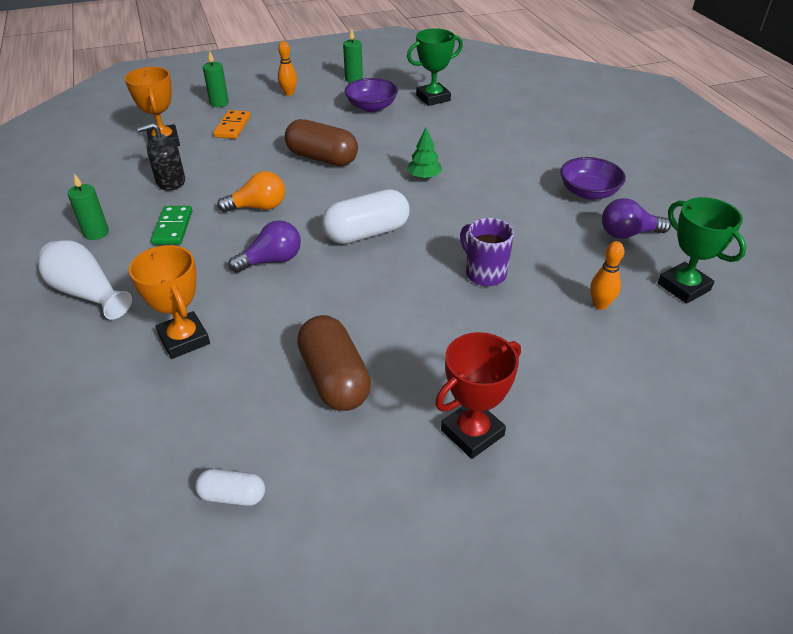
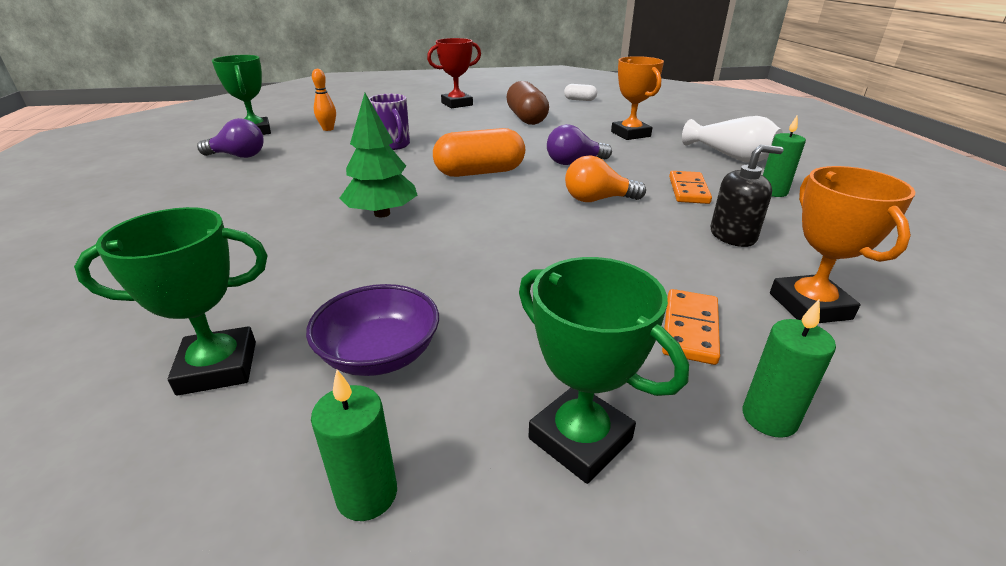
camera: 170 degrees left, 10 degrees down
green domino [151,206,192,245] -> orange domino [669,171,712,204]
orange bowling pin [278,41,297,96] -> green trophy [519,257,689,484]
brown capsule [285,119,358,166] -> none
white capsule [322,189,409,244] -> orange capsule [433,128,525,177]
green tree [407,128,442,179] -> green tree [339,93,418,217], size x1.59
purple bowl [560,157,626,200] -> none

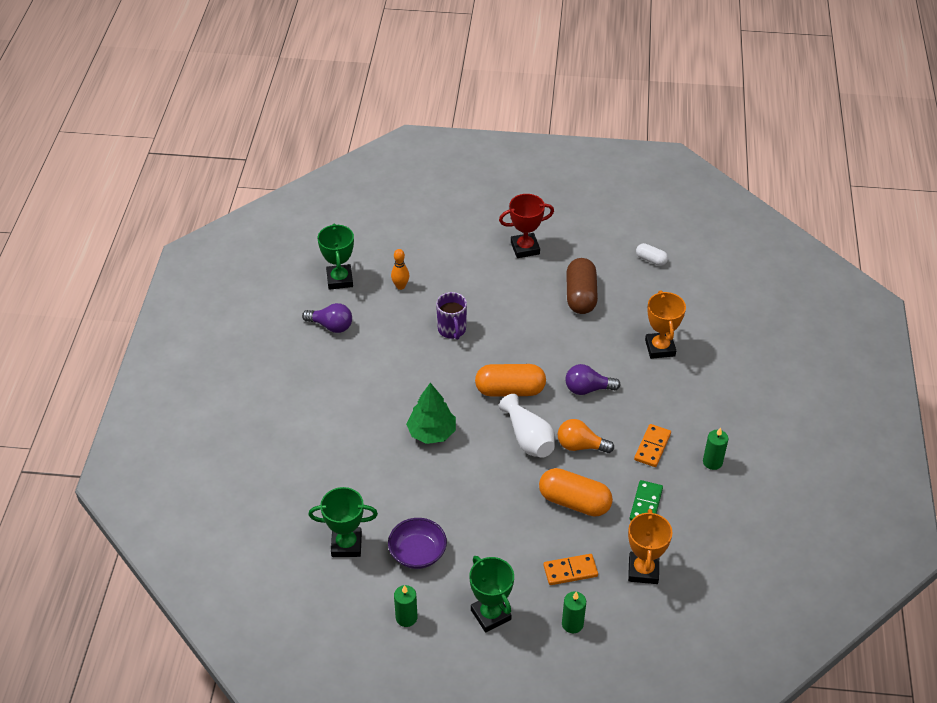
camera: 15 degrees right, 15 degrees up
orange domino [662,289,720,365] -> orange domino turned 45 degrees clockwise [543,554,598,585]
white vase [682,116,783,163] -> white vase moved to [499,394,555,458]
black soap dispenser [711,145,783,247] -> green domino [629,480,663,521]
none -> orange capsule [539,468,613,517]

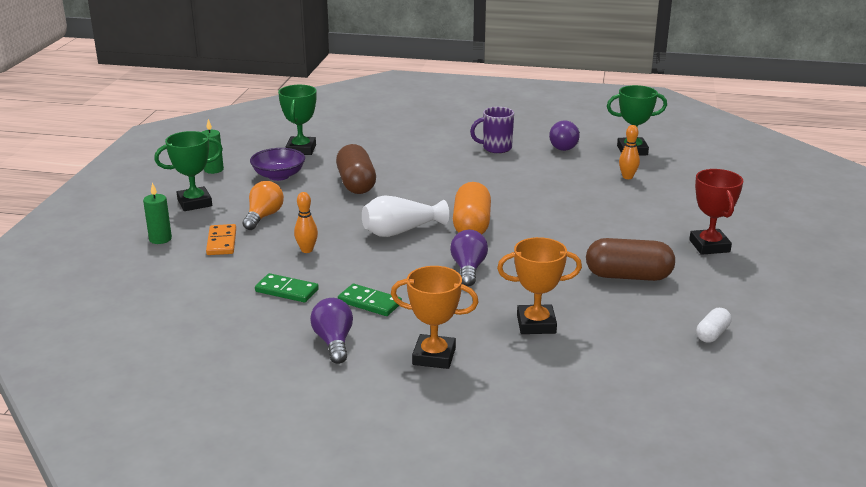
camera: 95 degrees right, 20 degrees down
green tree [406,383,456,444] -> none
purple mug [436,292,467,340] -> purple mug moved to [470,107,514,153]
orange capsule [539,468,613,517] -> orange bowling pin [294,192,318,253]
orange light bulb [558,419,614,453] -> orange light bulb moved to [243,181,284,230]
orange trophy [628,509,673,584] -> orange trophy moved to [391,266,478,369]
orange domino [634,424,671,467] -> green domino [338,284,402,316]
green candle [703,427,728,470] -> purple light bulb [310,298,353,364]
none -> brown capsule [336,144,376,194]

